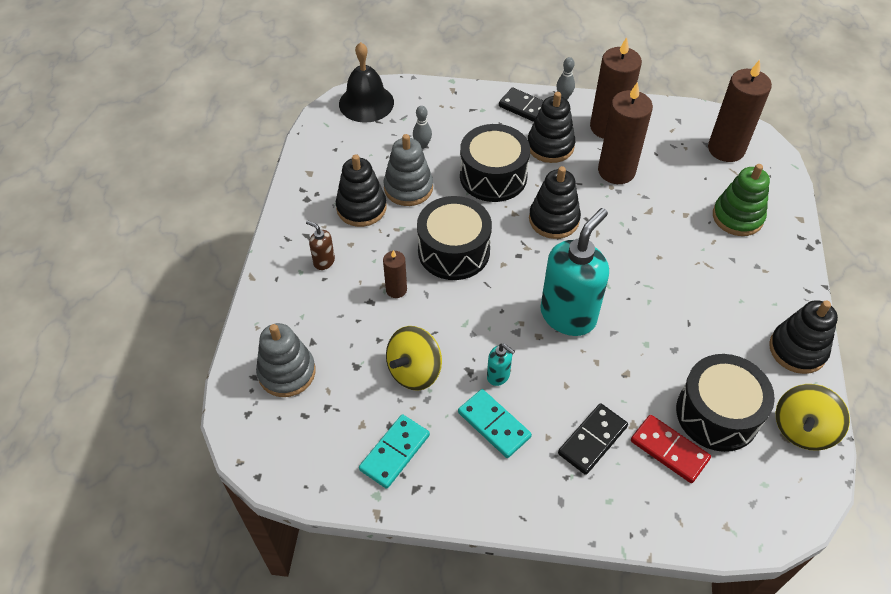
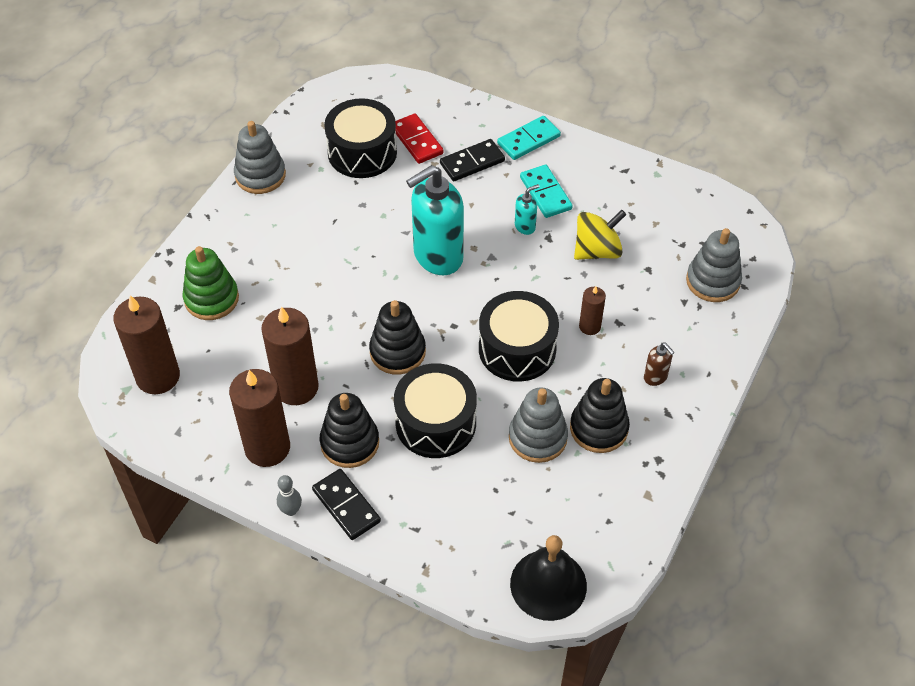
camera: 160 degrees left, 0 degrees up
turquoise domino [359,414,430,489] -> turquoise domino moved to [497,116,561,160]
grey bowling pin [413,106,432,149] -> none
turquoise soap dispenser [487,343,515,386] -> turquoise soap dispenser turned 90 degrees clockwise [515,184,539,235]
black stacking toy [769,300,838,374] -> grey stacking toy [234,121,286,194]
yellow spinning top [775,384,850,451] -> none

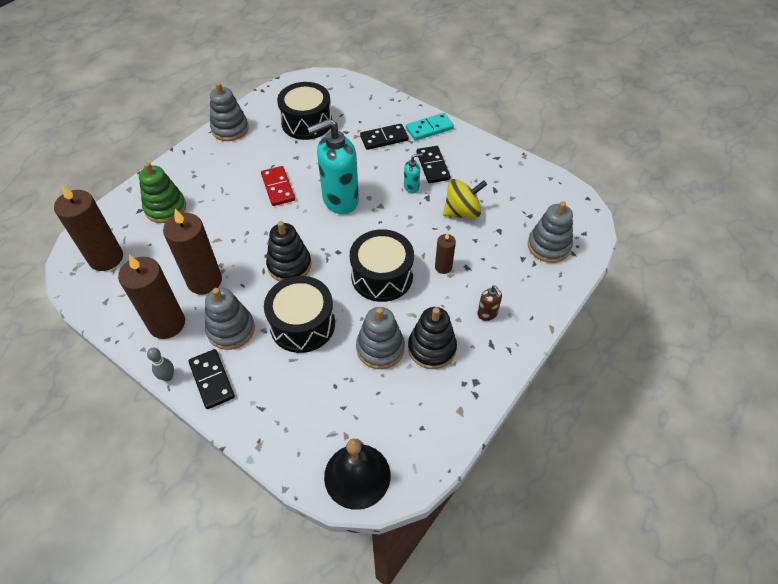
camera: 10 degrees right, 0 degrees up
black stacking toy [320,393,379,468] -> grey stacking toy [205,288,255,350]
red domino [395,113,444,164] -> red domino moved to [261,166,295,206]
turquoise domino [520,165,573,218] -> black domino [417,146,451,183]

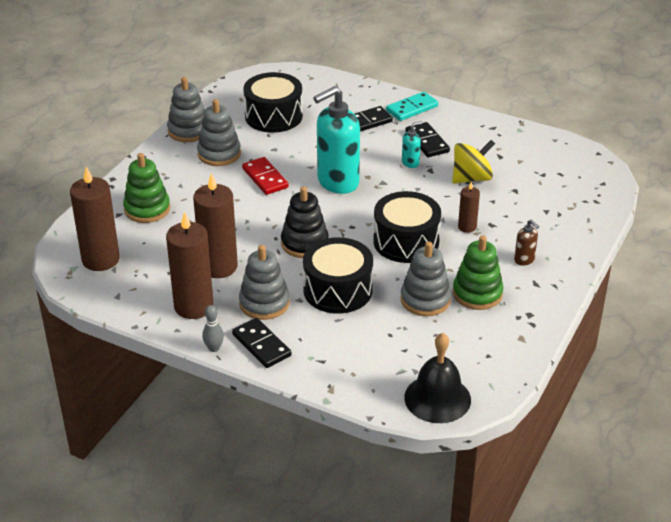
camera: 10 degrees left, 15 degrees down
black stacking toy [408,307,457,369] -> green stacking toy [453,235,504,310]
grey stacking toy [528,201,573,263] -> grey stacking toy moved to [197,99,241,166]

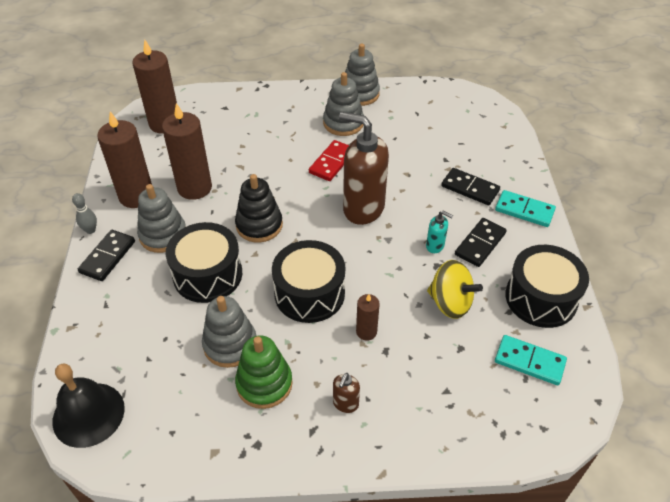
camera: 60 degrees right, 10 degrees up
green stacking toy [123,153,170,223] -> none
black drum [243,72,303,133] -> black drum moved to [506,245,589,328]
turquoise soap dispenser [313,86,360,194] -> brown soap dispenser [339,112,389,225]
none -> turquoise domino [495,335,567,385]

